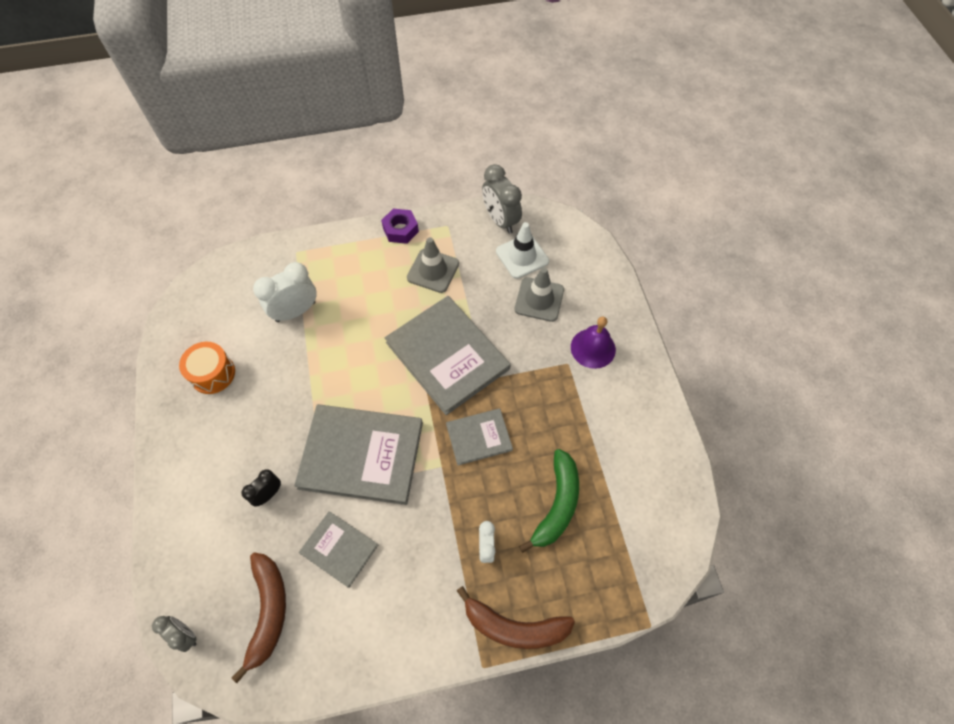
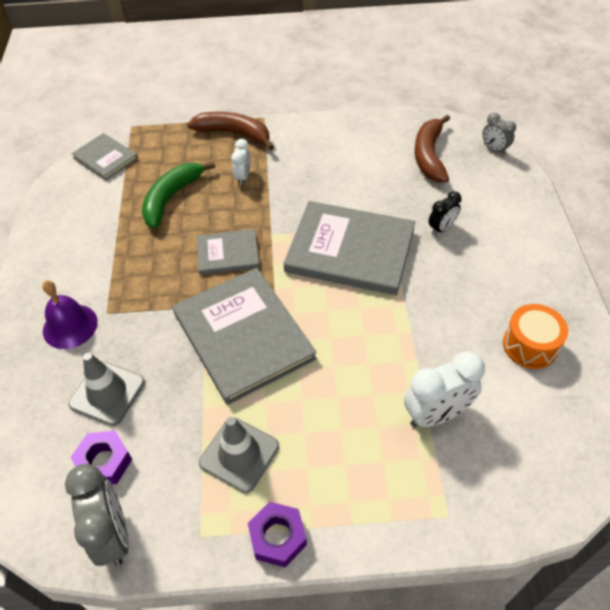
camera: 170 degrees left, 10 degrees down
grey book [299,511,378,588] -> grey book moved to [71,133,138,180]
white traffic cone [496,222,549,279] -> purple nut [70,430,132,484]

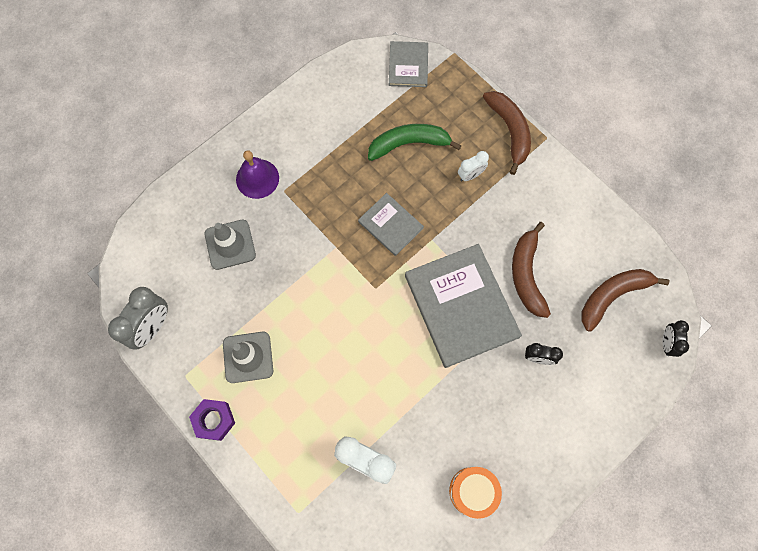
camera: 50 degrees right, 20 degrees up
purple nut [70,430,132,484] -> none
grey book [173,268,317,405] -> none
grey clock [483,113,516,155] -> black clock [663,320,689,357]
none -> brown banana [512,222,551,318]

